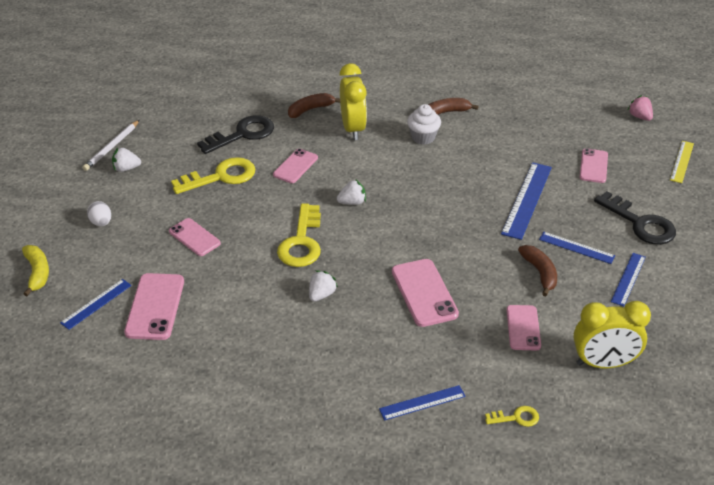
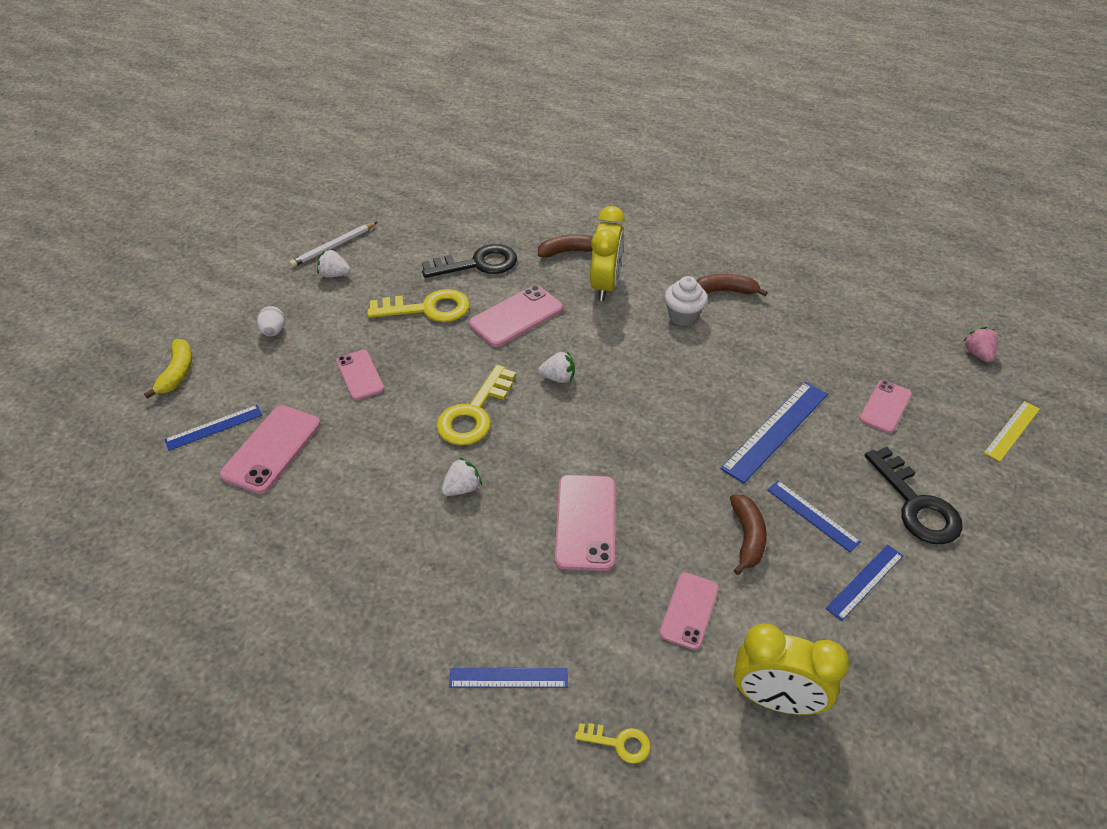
camera: 20 degrees right, 5 degrees up
pink phone [273,149,318,183] -> pink phone [469,285,563,347], size x1.52

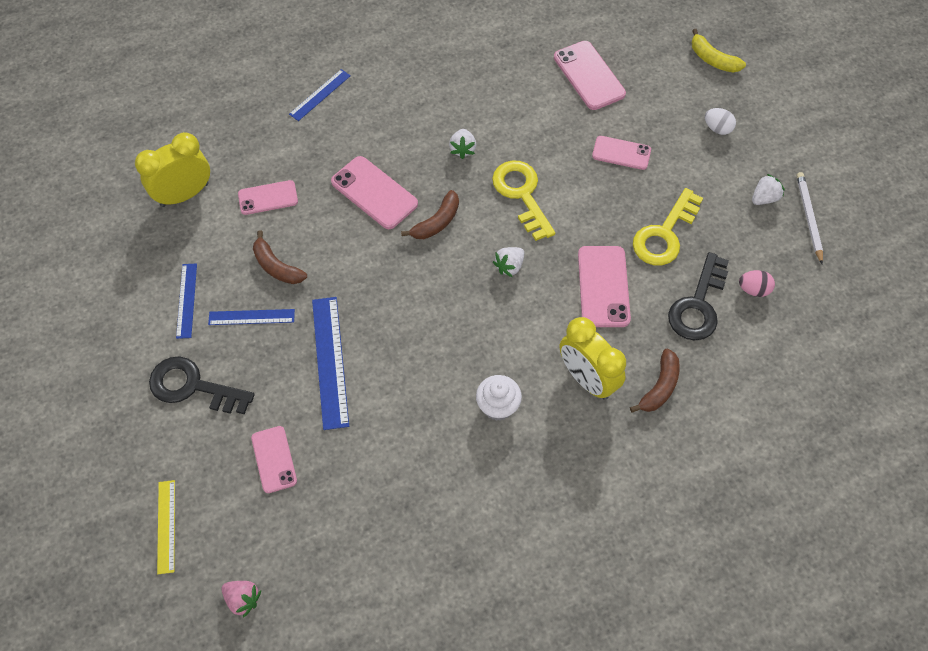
camera: 130 degrees right, 15 degrees up
blue ruler [164,405,262,451] -> none
yellow key [575,723,650,764] -> none
pink phone [660,572,719,650] -> pink phone turned 75 degrees counterclockwise [238,180,298,215]
brown banana [696,274,768,296] -> brown banana moved to [401,190,459,239]
none -> pink egg [739,270,775,297]

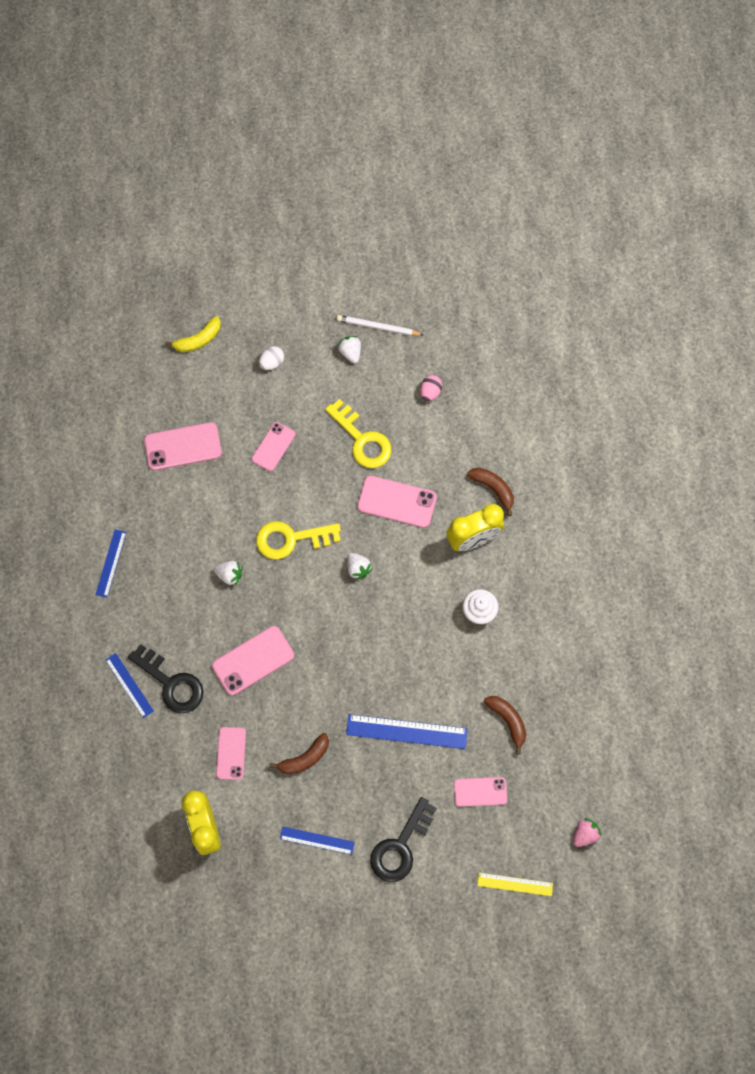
camera: 75 degrees left, 10 degrees up
blue ruler [208,309,295,325] -> blue ruler moved to [95,530,126,597]
brown banana [401,190,459,239] -> brown banana moved to [484,696,526,755]
black key [668,252,729,341] -> black key moved to [128,644,204,713]

